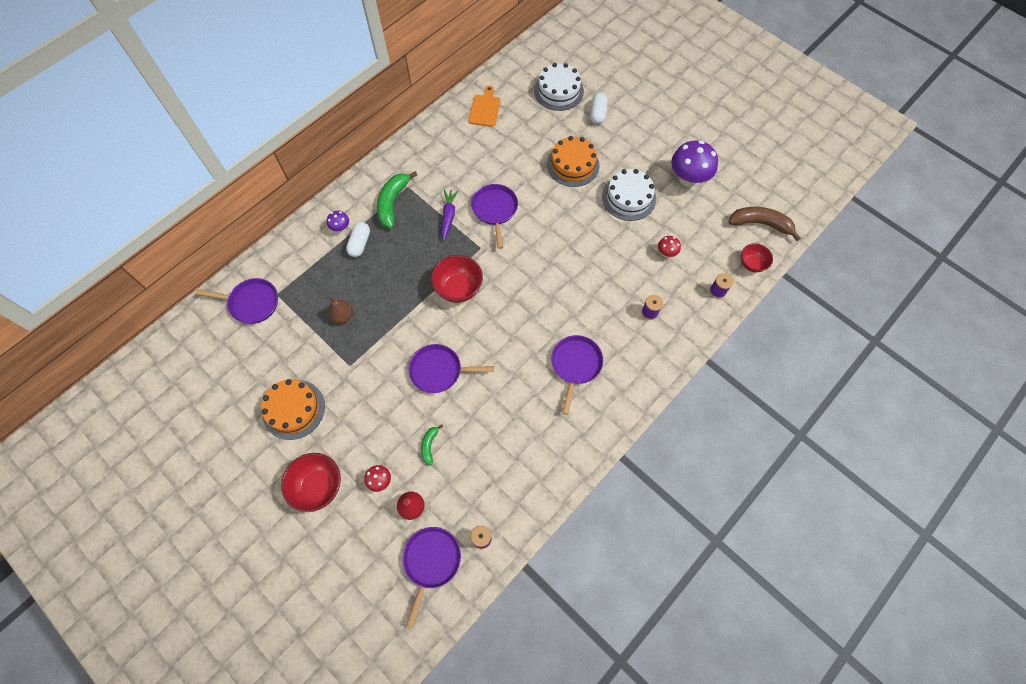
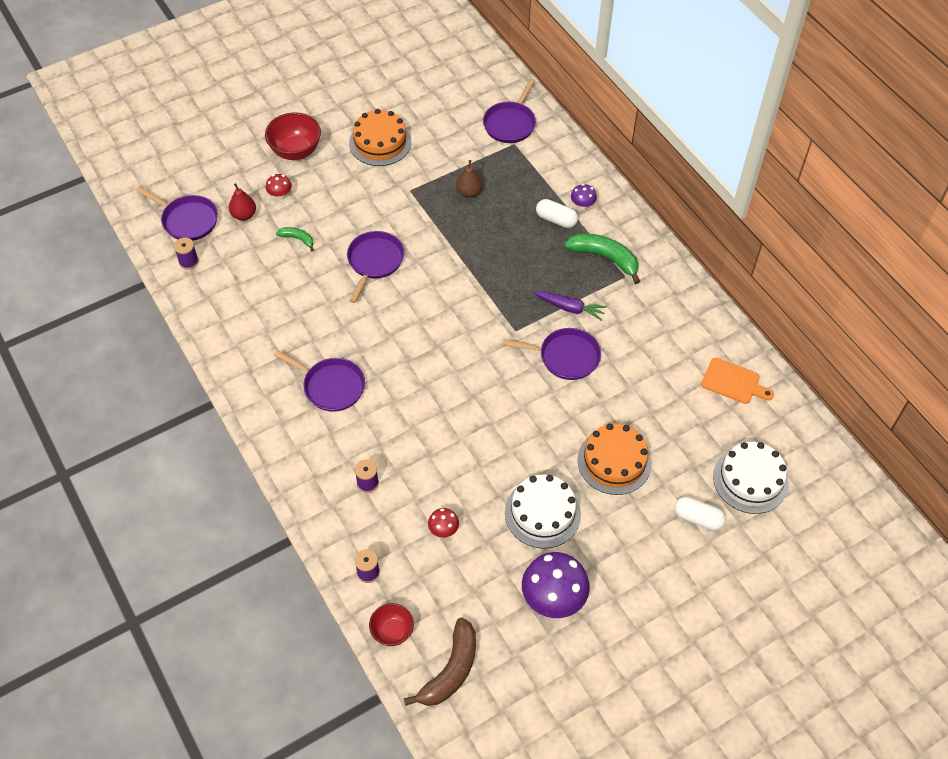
camera: 105 degrees right, 10 degrees down
red bowl [431,255,483,303] -> none

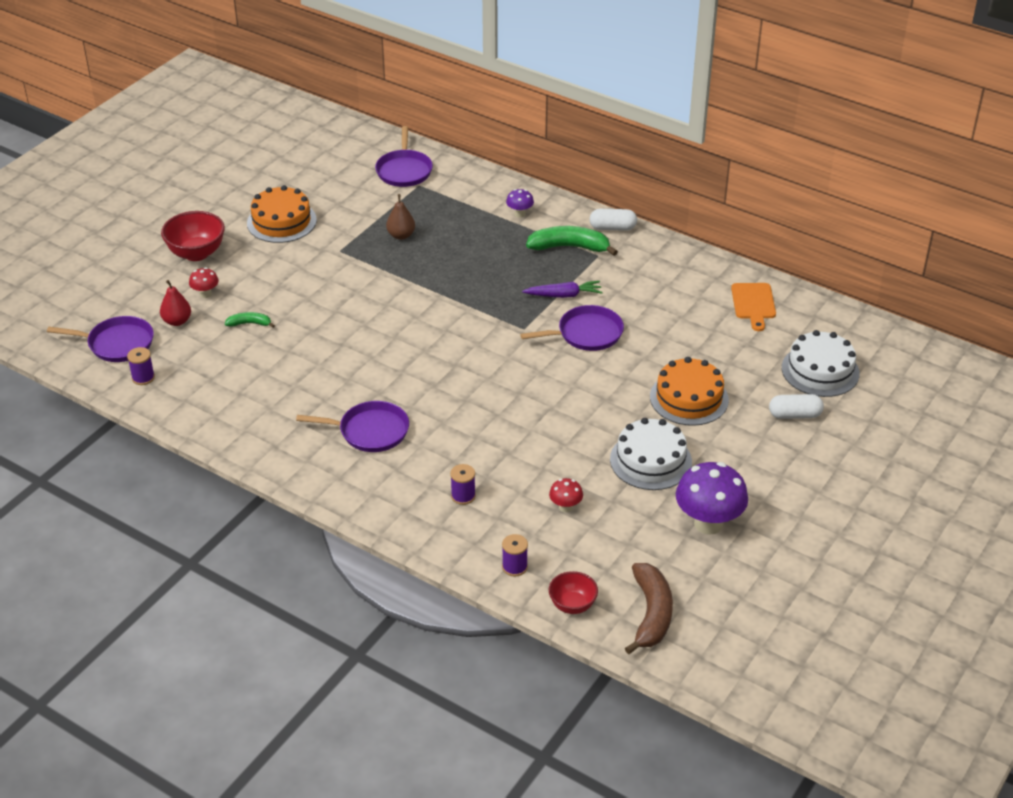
camera: 25 degrees left, 15 degrees down
purple pan [347,231,404,303] -> none
white capsule [536,199,578,228] -> white capsule moved to [590,209,637,231]
orange cutting board [701,358,774,404] -> orange cutting board turned 90 degrees clockwise [731,283,776,331]

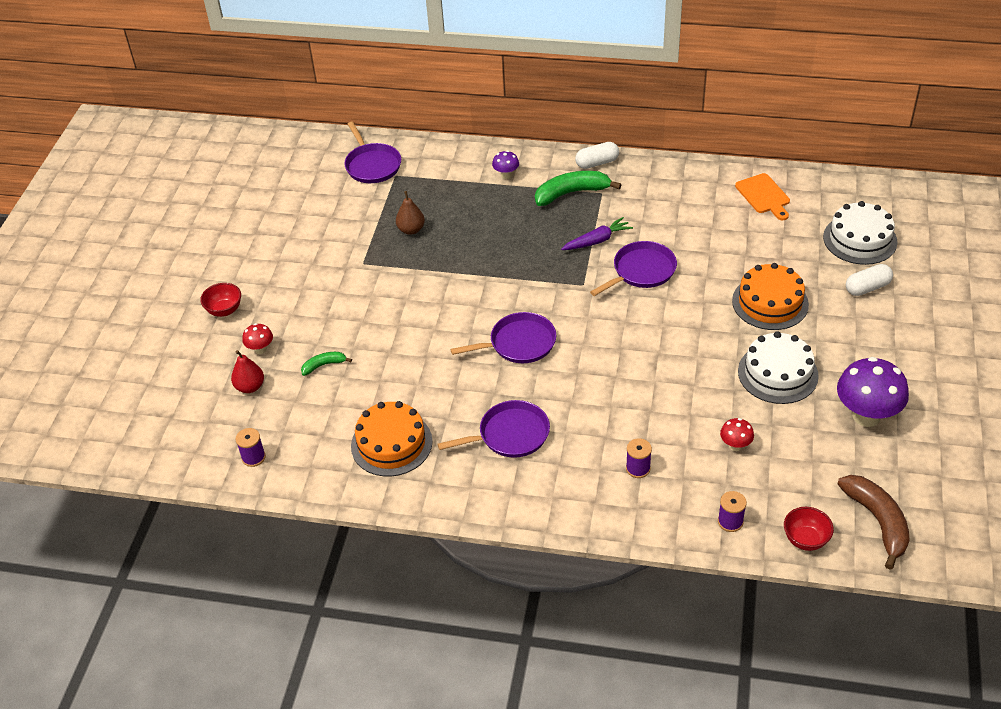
camera: 20 degrees left, 5 degrees up
purple pan [47,316,154,362] -> purple pan moved to [450,312,556,363]
red bowl [161,211,225,261] -> red bowl [200,283,241,317], size x0.63
orange cake [247,185,317,243] -> orange cake moved to [351,401,432,477]

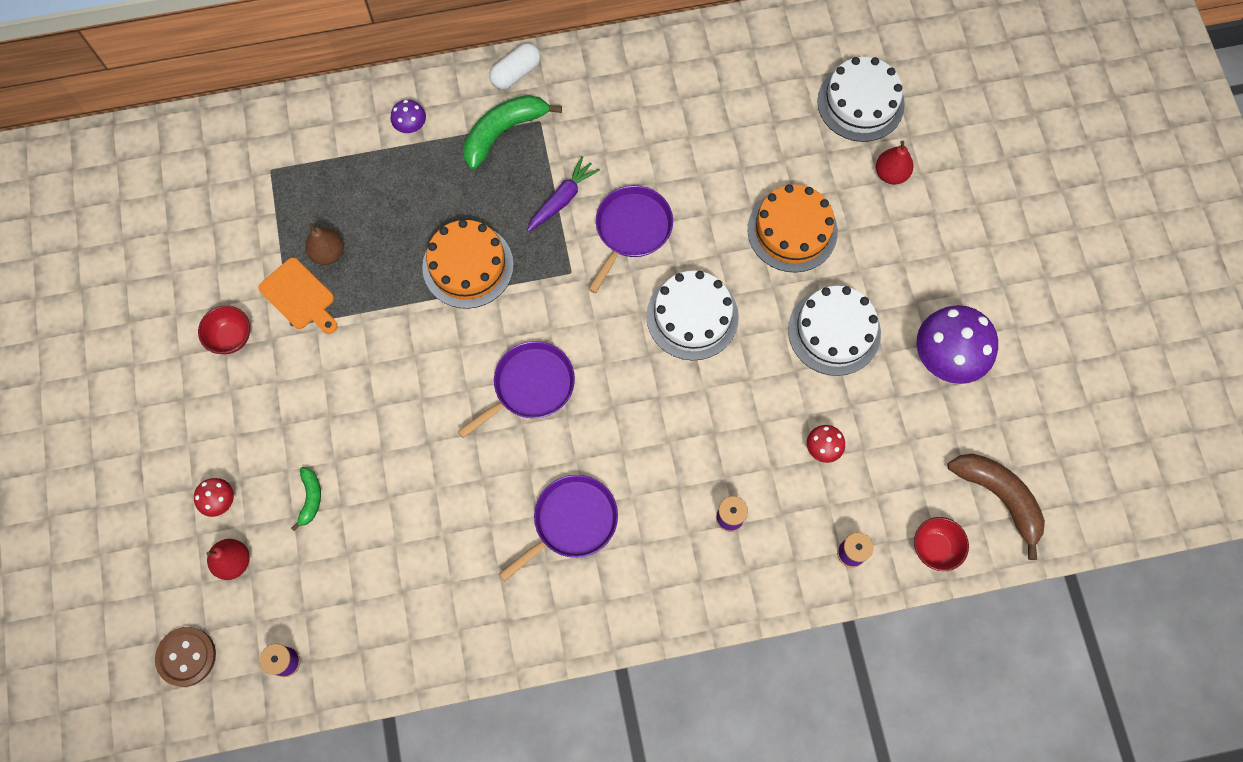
camera: 25 degrees left, 25 degrees up
red bowl [200,283,241,317] -> red bowl moved to [198,305,250,354]
green banana [301,352,352,376] -> green banana turned 135 degrees clockwise [291,467,321,531]
purple pan [344,122,401,183] -> none
orange cake [351,401,432,477] -> orange cake moved to [422,219,514,309]
orange cutting board [735,173,790,220] -> orange cutting board moved to [258,258,338,334]
white capsule [846,264,893,296] -> red pear [876,141,913,185]
none -> brown button [155,627,216,687]
none -> white cake [646,271,739,360]

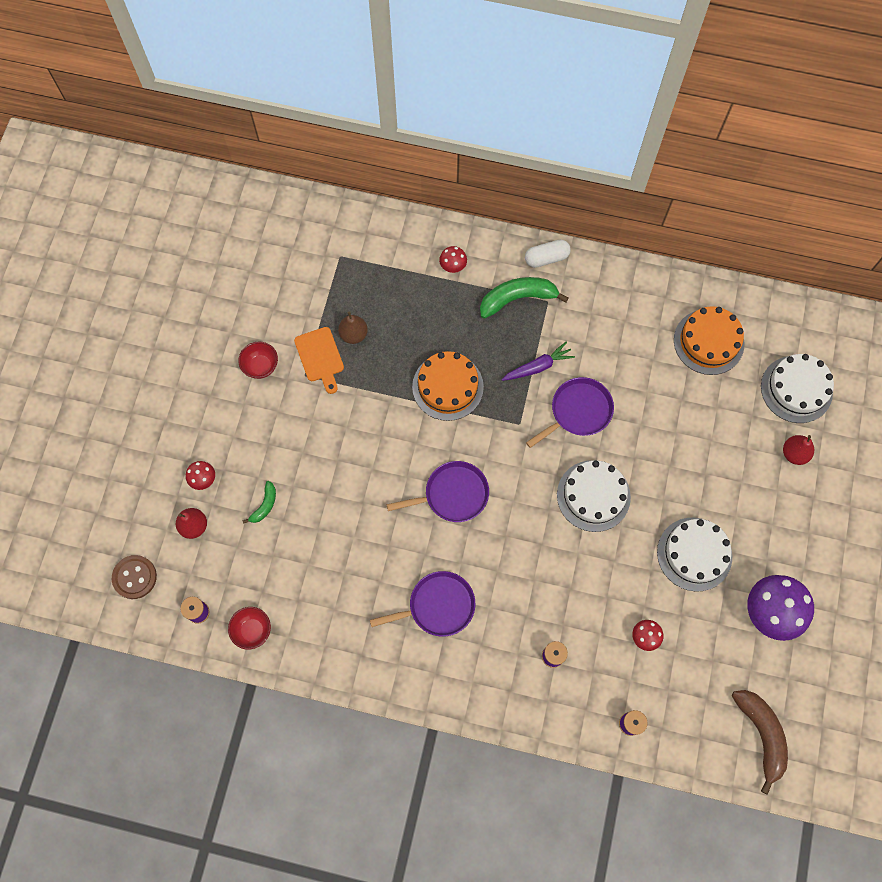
camera: 25 degrees right, 0 degrees up
purple mushroom [390,100,426,134] -> red mushroom [439,246,467,273]
orange cake [748,185,838,273] -> orange cake moved to [674,306,744,375]
red bowl [914,517,969,571] -> red bowl moved to [228,607,271,650]

